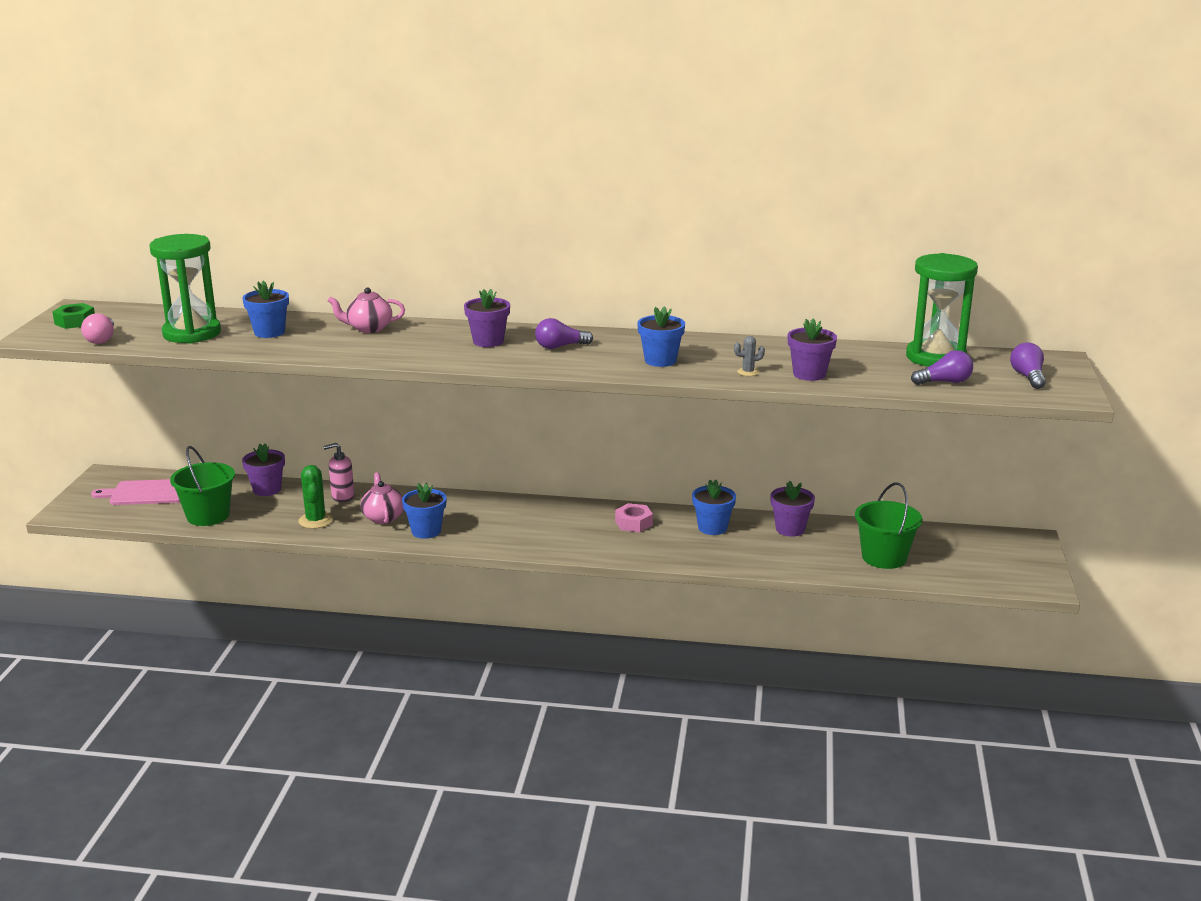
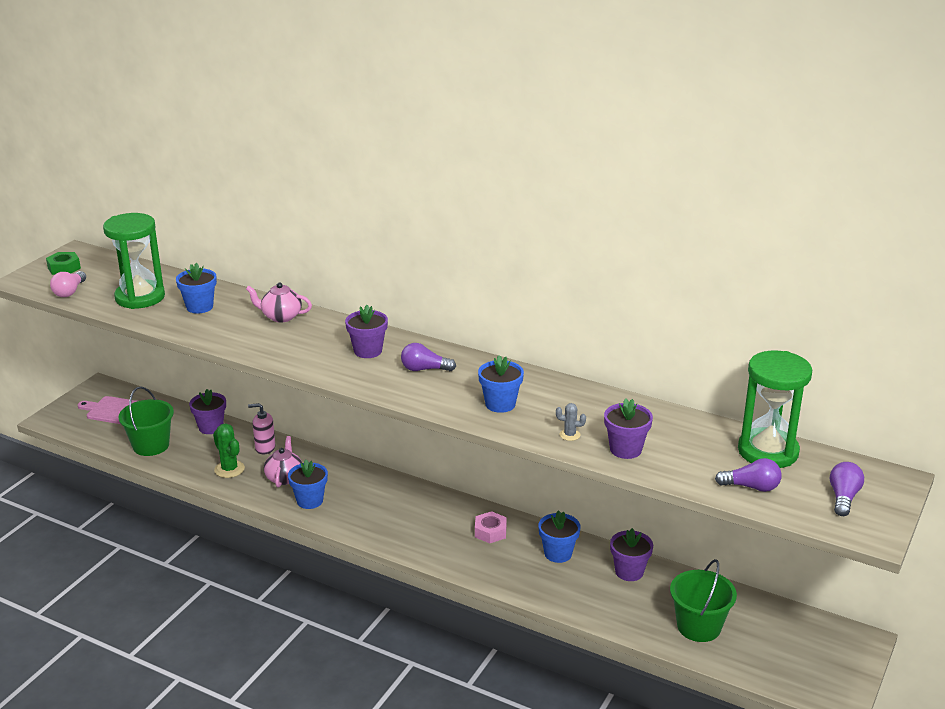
camera: 20 degrees right, 5 degrees up
green cactus [298,465,333,529] -> green cactus turned 45 degrees counterclockwise [213,424,245,478]

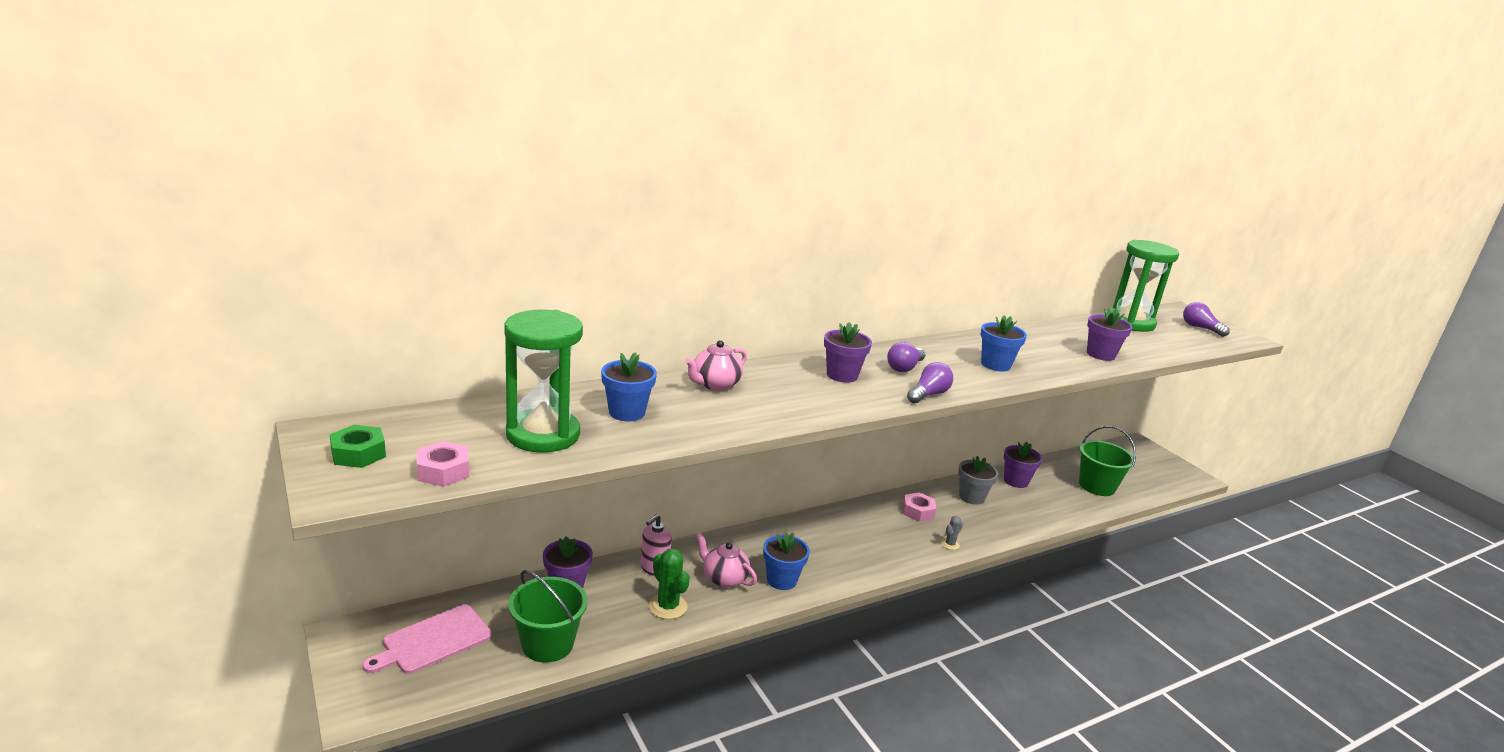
camera: 60 degrees left, 5 degrees down
pink light bulb [50,271,86,297] -> pink nut [417,441,469,487]
green cactus [213,424,245,478] -> green cactus turned 60 degrees clockwise [649,549,690,619]
blue flower pot [538,510,581,563] -> grey flower pot [958,456,998,505]
grey cactus [556,403,586,441] -> grey cactus moved to [941,516,963,550]
purple light bulb [715,458,782,492] -> purple light bulb moved to [907,362,953,404]

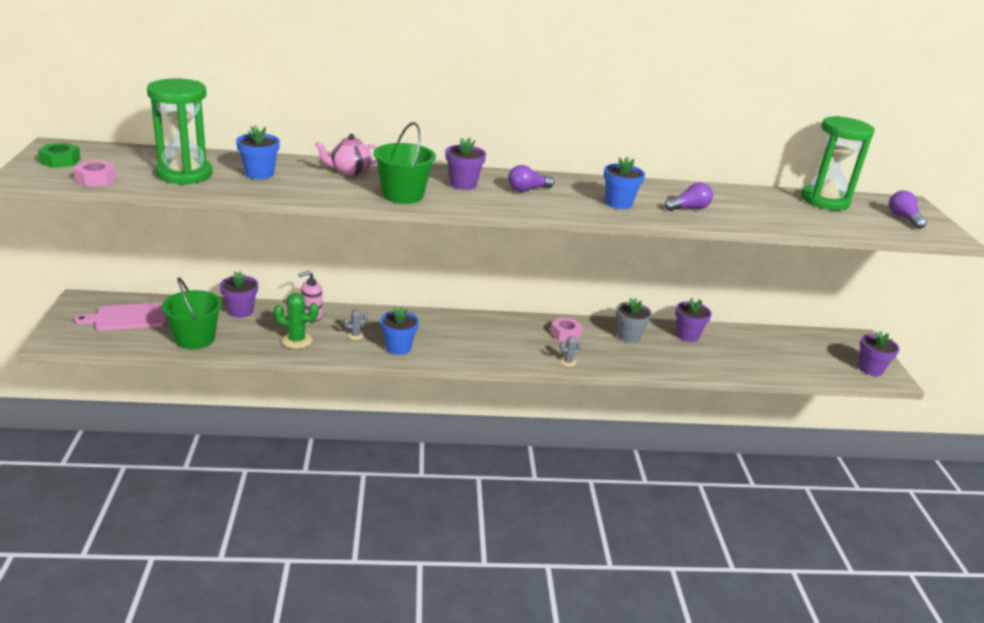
camera: 25 degrees right, 5 degrees up
green cactus [649,549,690,619] -> green cactus turned 75 degrees counterclockwise [274,293,319,349]
pink teapot [696,533,757,588] -> grey cactus [344,310,368,340]
purple light bulb [907,362,953,404] -> purple light bulb moved to [665,182,713,211]
green bucket [1079,426,1136,496] -> green bucket moved to [374,122,436,204]
purple flower pot [1087,307,1133,361] -> purple flower pot moved to [858,331,900,376]

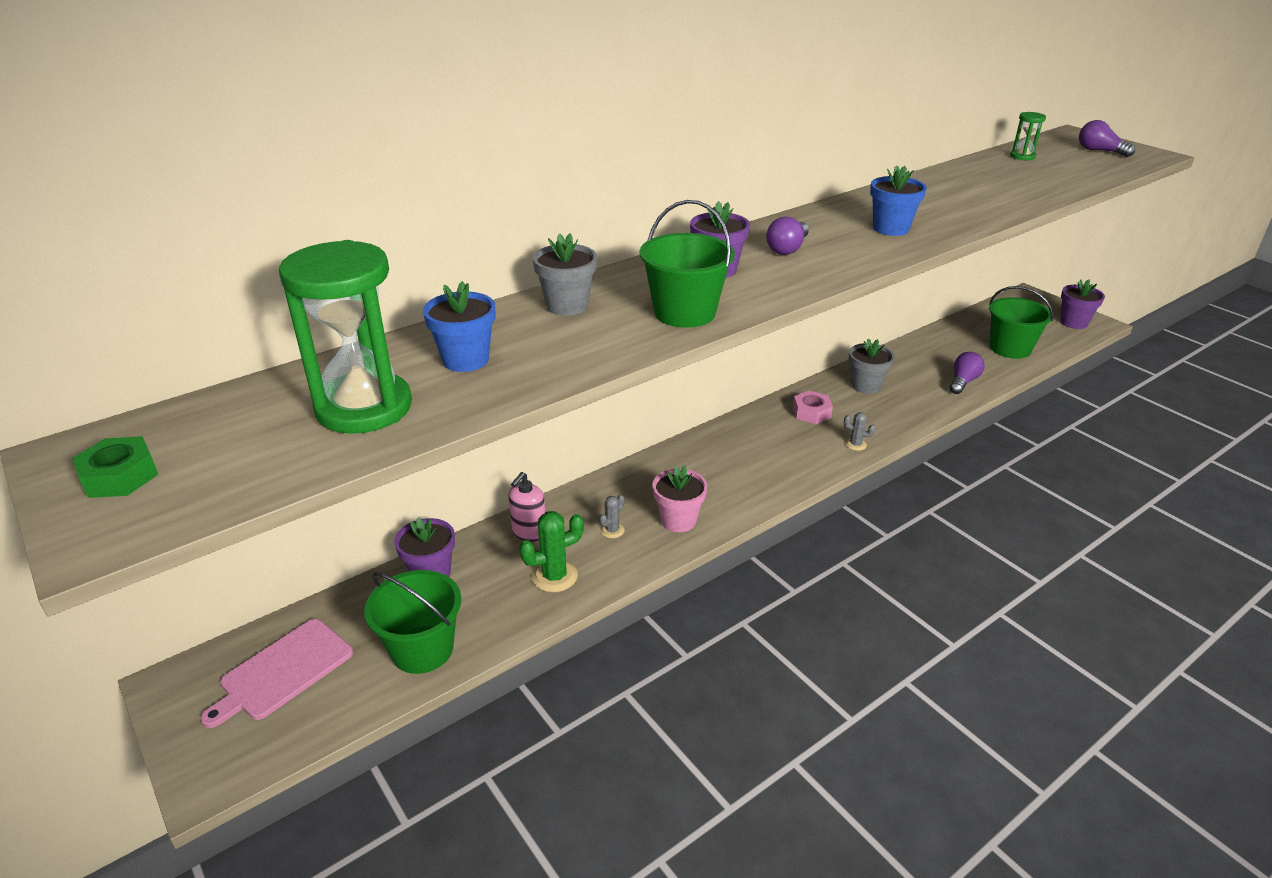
camera: 30 degrees left, 5 degrees up
pink nut [73,160,117,187] -> none
pink teapot [315,134,378,175] -> grey flower pot [533,234,597,316]
blue flower pot [380,307,419,355] -> pink flower pot [652,466,707,532]
grey cactus [559,336,582,367] -> grey cactus turned 75 degrees clockwise [844,412,875,451]
purple light bulb [665,182,713,211] -> purple light bulb moved to [950,352,984,394]
purple flower pot [675,298,712,342] -> none
green hourglass [801,116,875,210] -> green hourglass [1010,112,1046,160], size x0.44
none -> green bucket [989,286,1053,359]

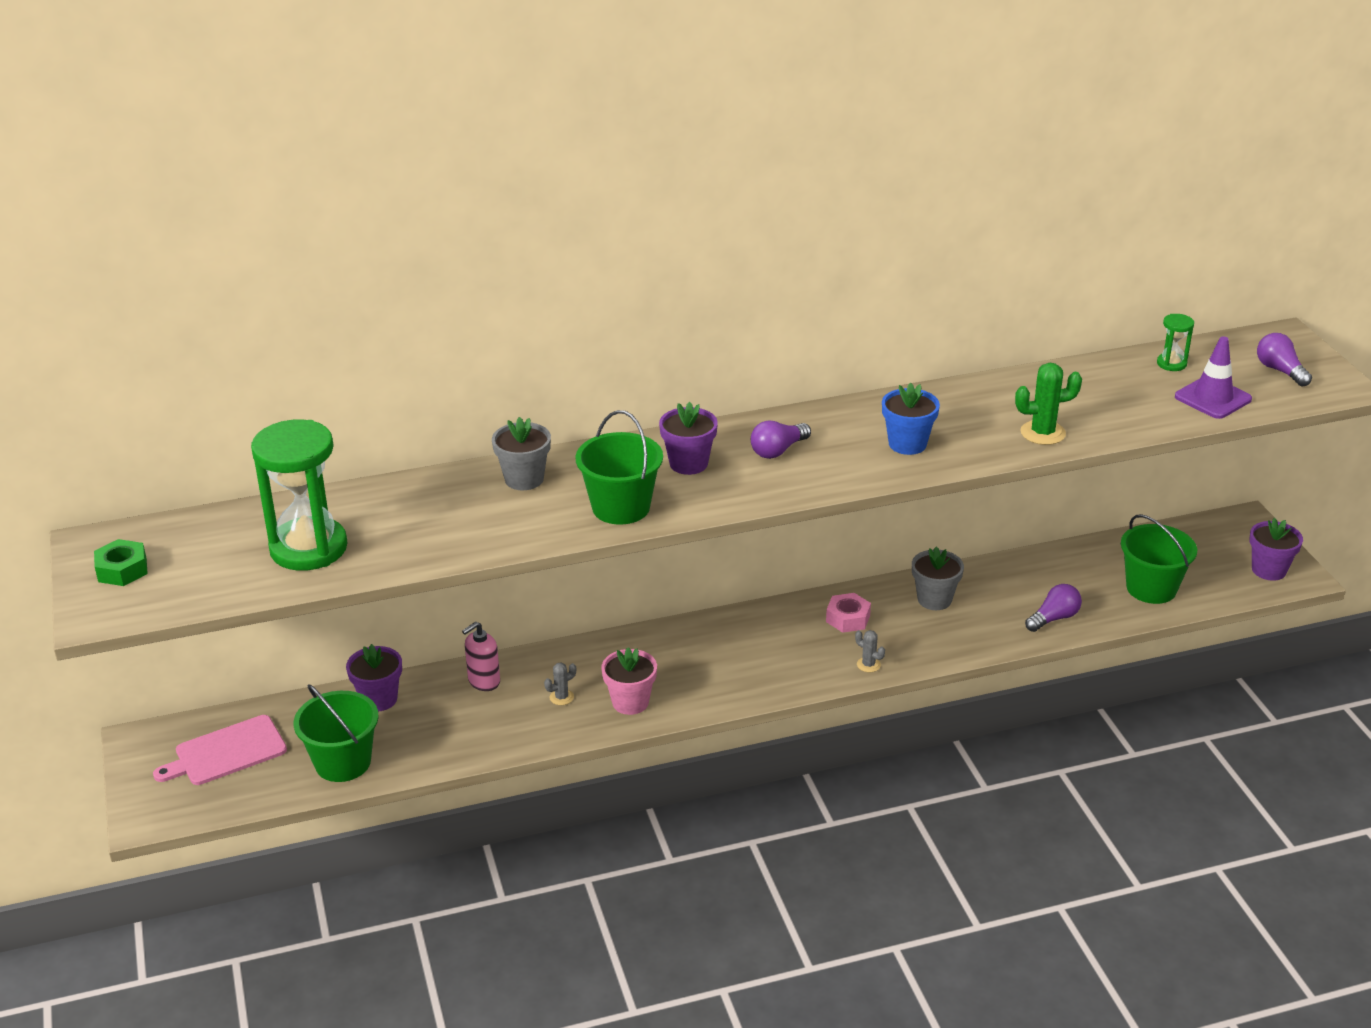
camera: 20 degrees right, 0 degrees up
blue flower pot [423,281,495,372] -> none
green cactus [519,511,584,592] -> green cactus moved to [1015,363,1082,445]
none -> purple traffic cone [1175,336,1252,419]

